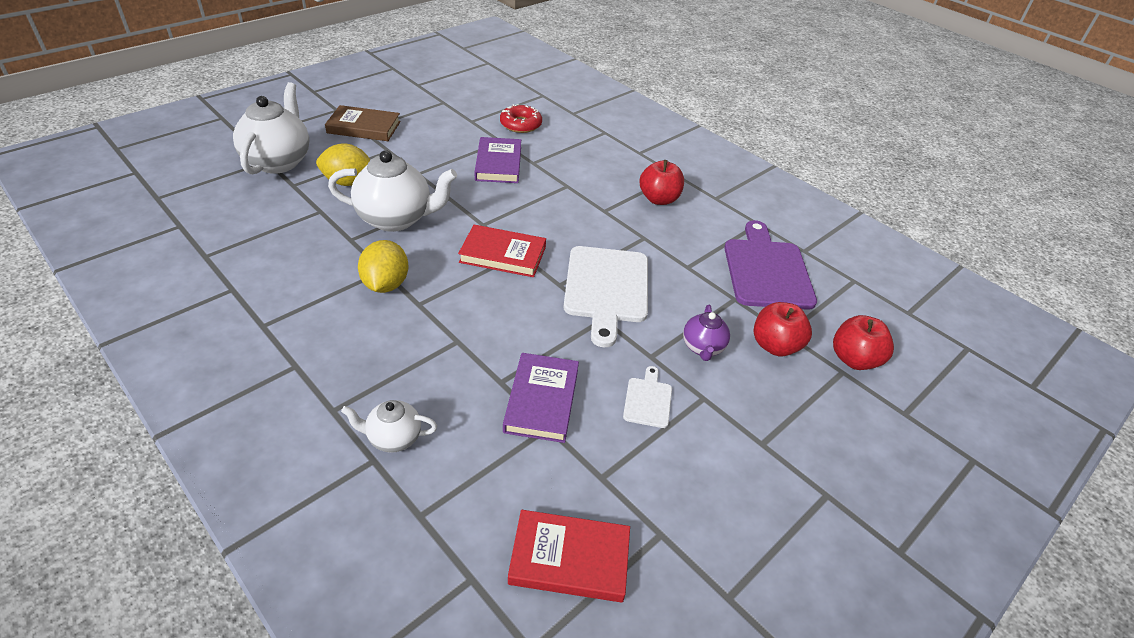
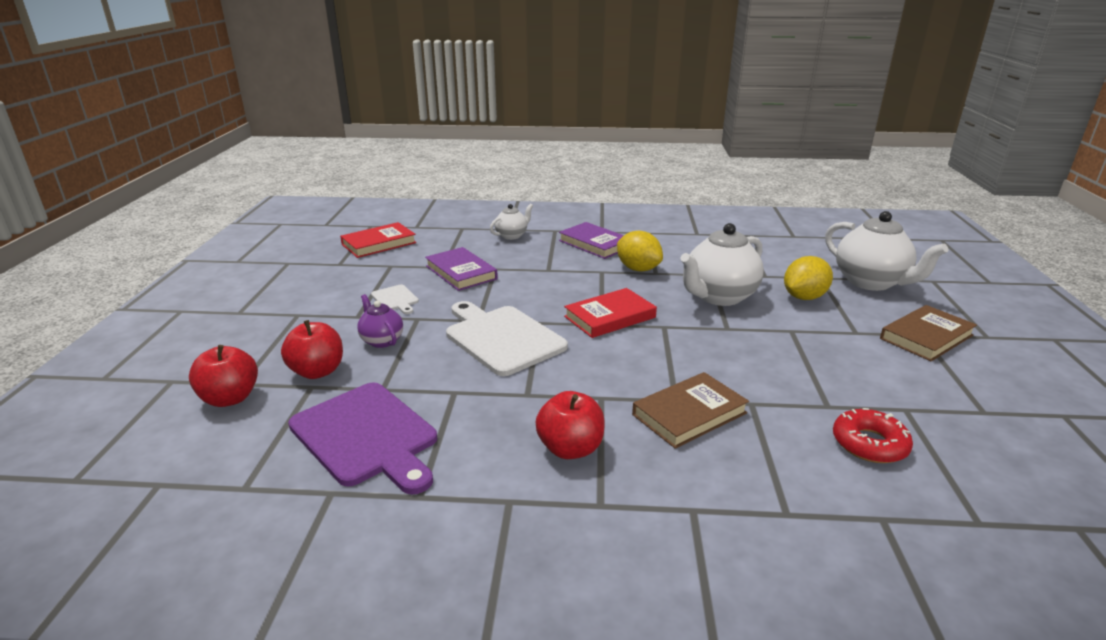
camera: 140 degrees right, 15 degrees down
purple book [475,137,521,183] -> purple book moved to [559,222,624,259]
none -> brown book [632,372,749,449]

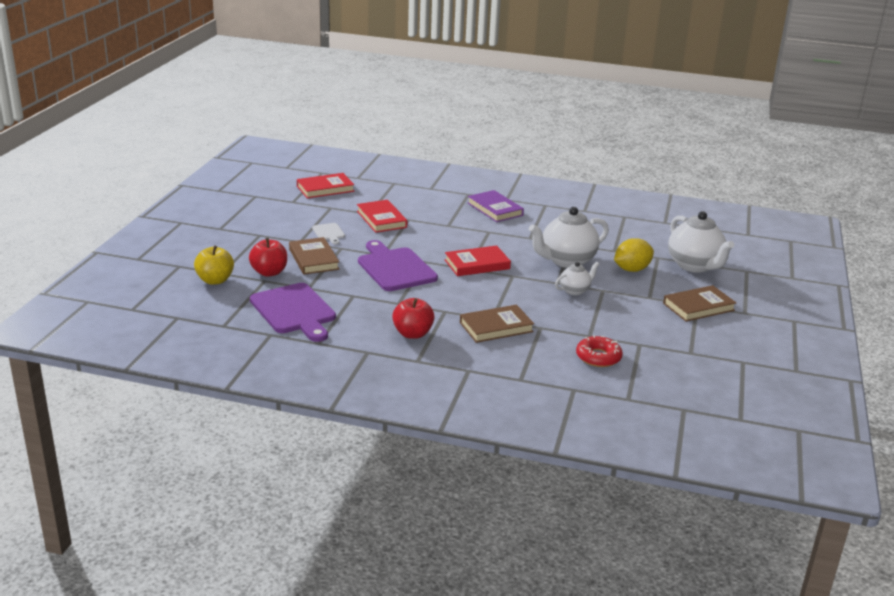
camera: 10 degrees right, 0 degrees up
red apple [189,345,258,407] -> yellow apple [194,246,234,285]
purple teapot [357,294,403,348] -> brown book [289,237,339,275]
purple book [425,247,498,291] -> red book [357,200,407,233]
white cutting board [446,301,568,376] -> purple cutting board [358,240,438,291]
white teapot [490,203,533,240] -> white teapot moved to [555,262,599,295]
yellow lemon [617,231,663,272] -> none

